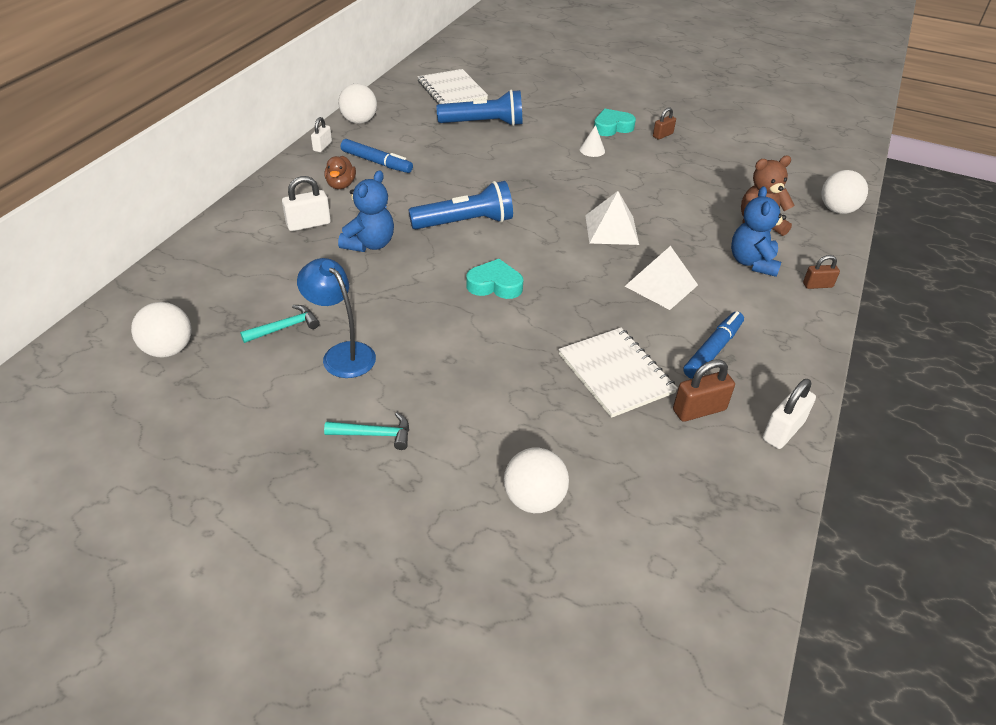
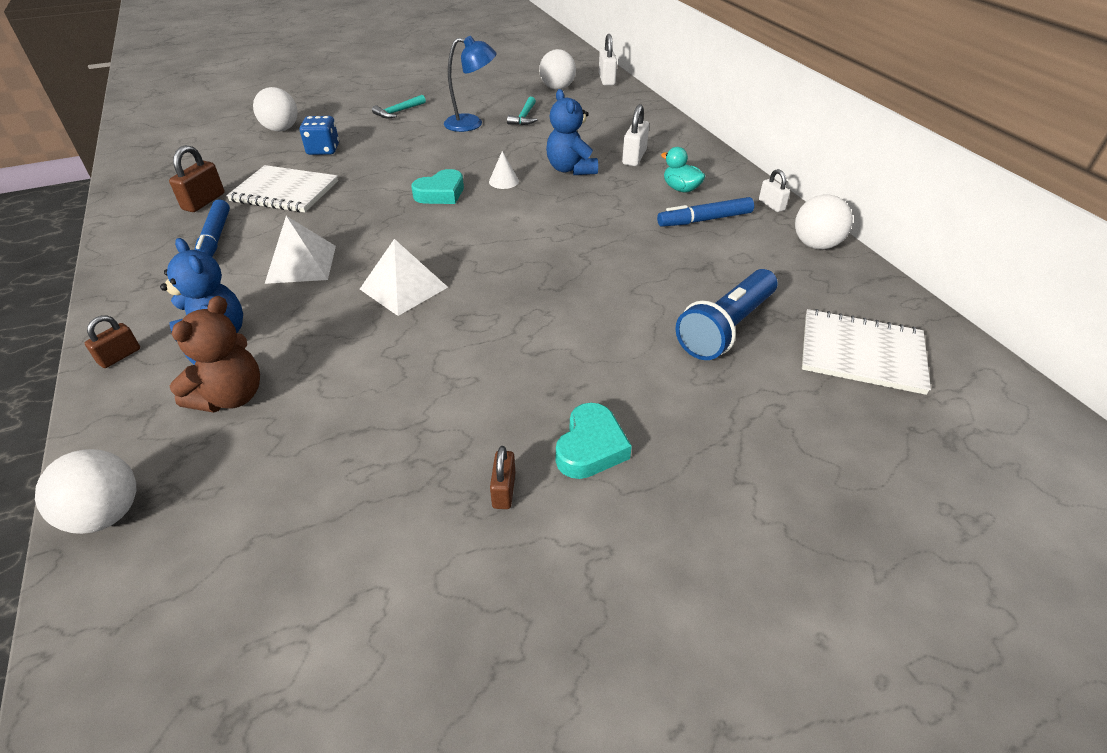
camera: 135 degrees right, 0 degrees up
brown duck [324,156,356,189] -> turquoise duck [661,147,705,193]
blue flashlight [408,181,513,229] -> none
white cone [580,125,605,157] -> white cone moved to [489,151,519,189]
white padlock [763,379,816,449] -> white padlock moved to [599,34,617,86]
none -> blue dice [300,116,339,155]

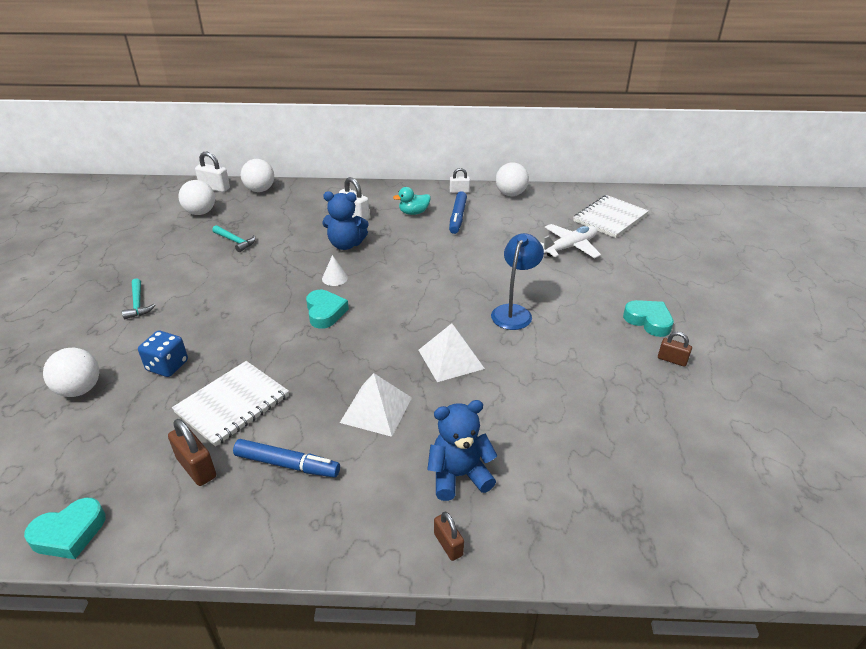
camera: 65 degrees left, 5 degrees down
white ball [35,449,136,534] -> white ball moved to [241,159,274,192]
brown teddy bear [170,296,260,413] -> none
blue lamp [444,36,496,132] -> blue lamp moved to [491,233,544,330]
blue flashlight [676,269,778,360] -> white plane [540,224,601,258]
none -> turquoise heart [24,498,106,559]

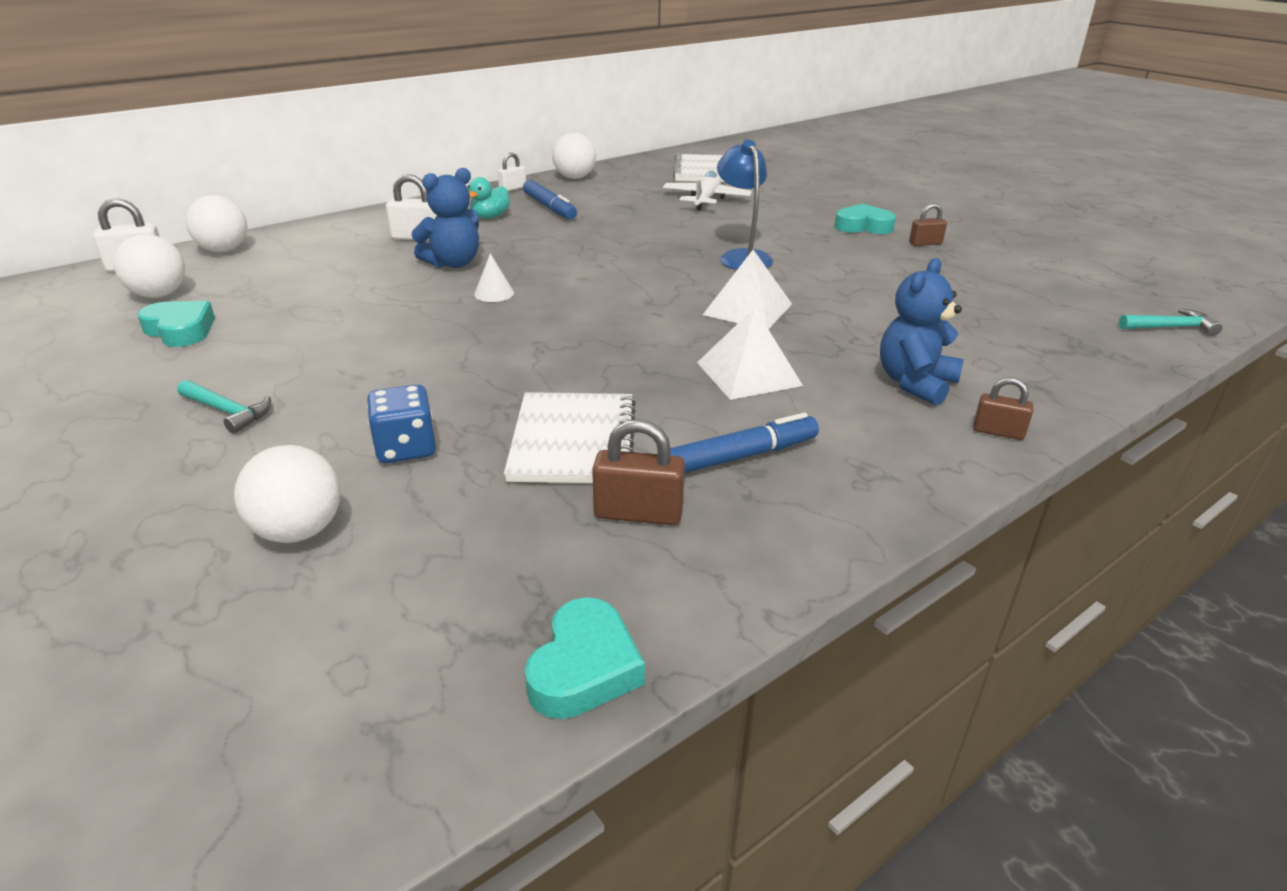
camera: 40 degrees left, 5 degrees down
turquoise hammer [212,225,256,252] -> turquoise hammer moved to [1119,308,1223,336]
turquoise heart [306,290,349,329] -> turquoise heart moved to [137,301,215,347]

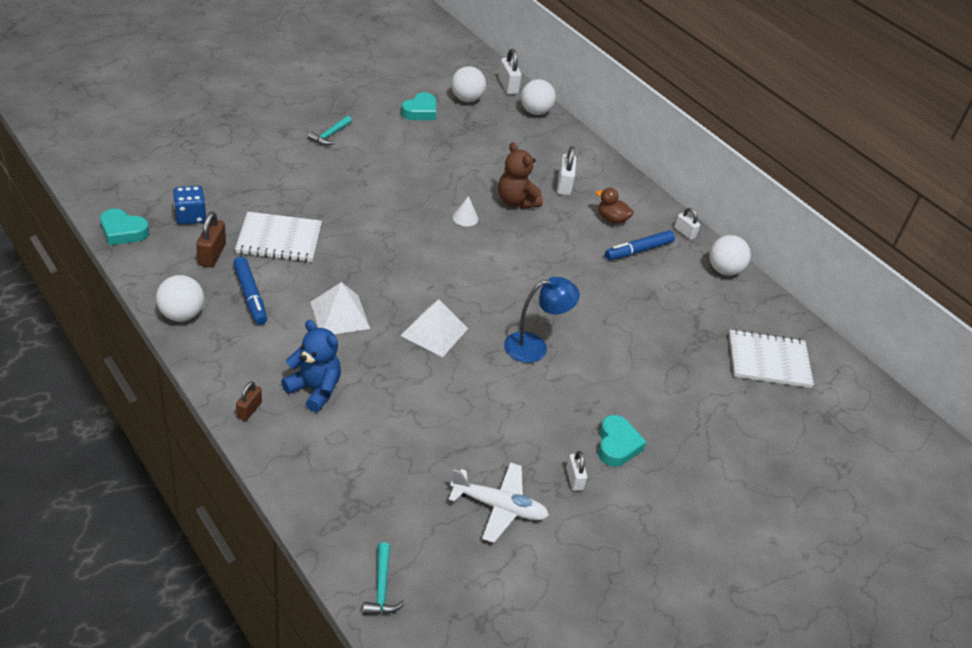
camera: 85 degrees right, 10 degrees up
white ball [234,445,340,543] -> white ball moved to [156,275,204,322]
blue dice [367,384,436,463] -> blue dice moved to [173,186,206,225]
blue teddy bear [411,168,479,268] -> brown teddy bear [498,142,543,209]
turquoise duck [468,177,510,219] -> brown duck [596,188,634,224]
white plane [663,171,752,211] -> white plane moved to [448,462,549,543]
brown padlock [909,203,947,246] -> white padlock [566,451,587,491]

